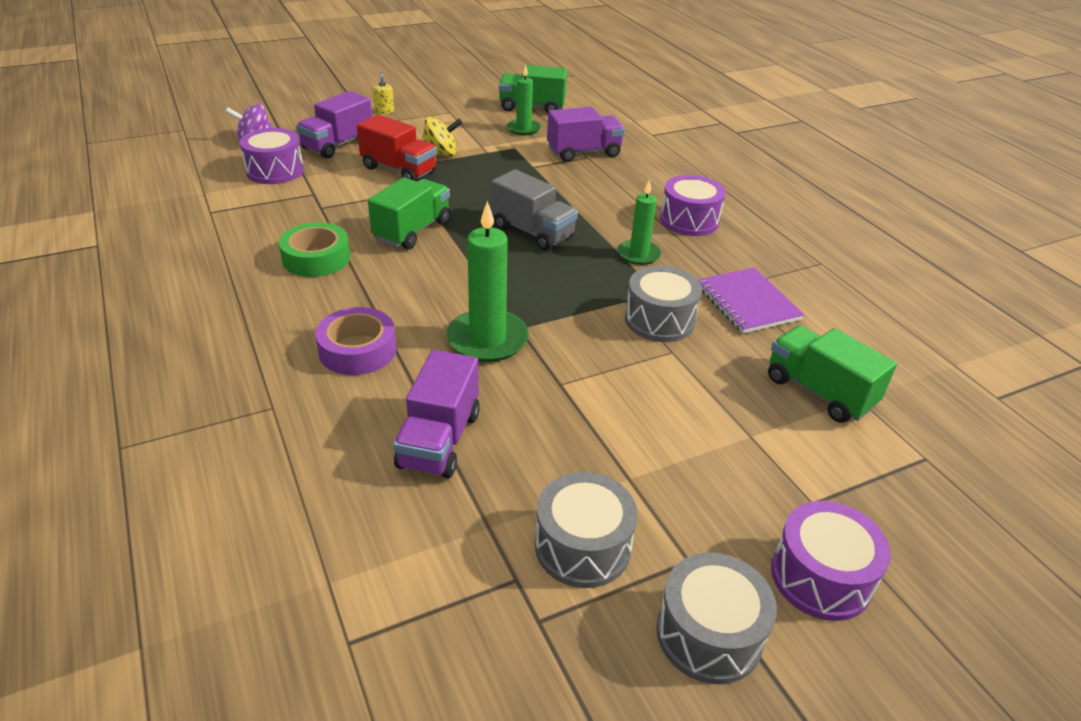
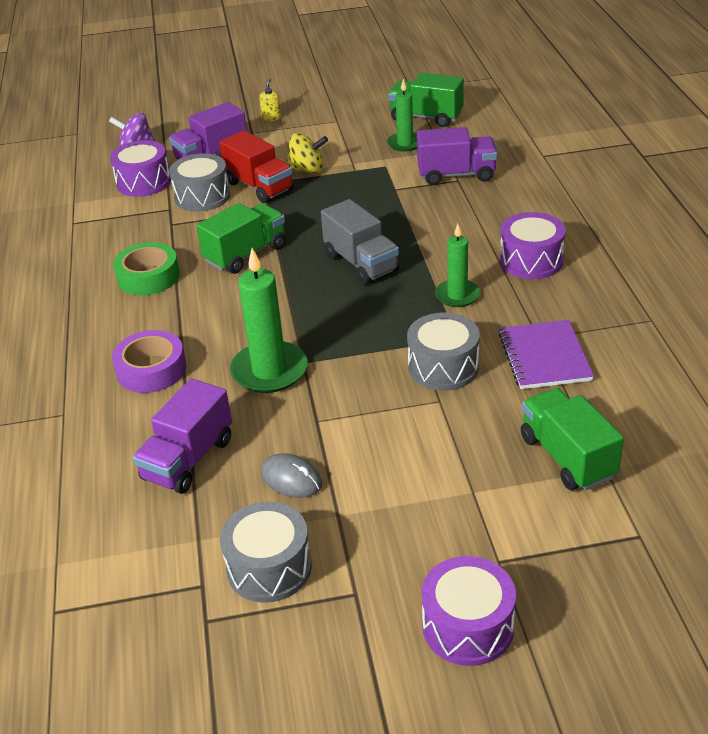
camera: 20 degrees right, 0 degrees up
grey drum [656,552,777,685] -> grey drum moved to [169,154,230,212]
none -> grey mouse [261,453,322,498]

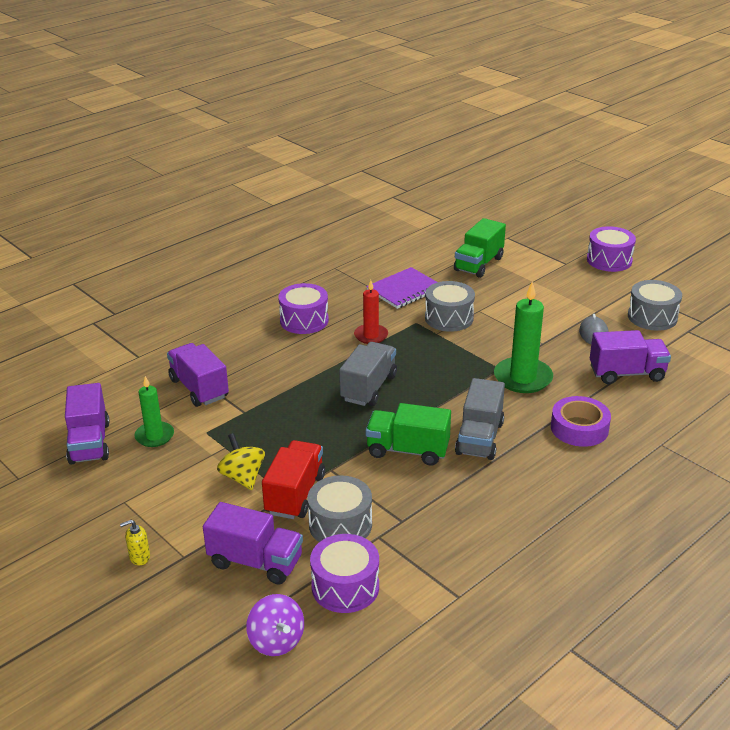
camera: 125 degrees left, 5 degrees down
green tape [113,242,180,295] -> none
green truck [388,73,464,127] -> purple truck [65,383,110,465]
green candle [435,224,480,307] -> red candle [354,280,388,344]
none -> grey truck [455,378,505,460]

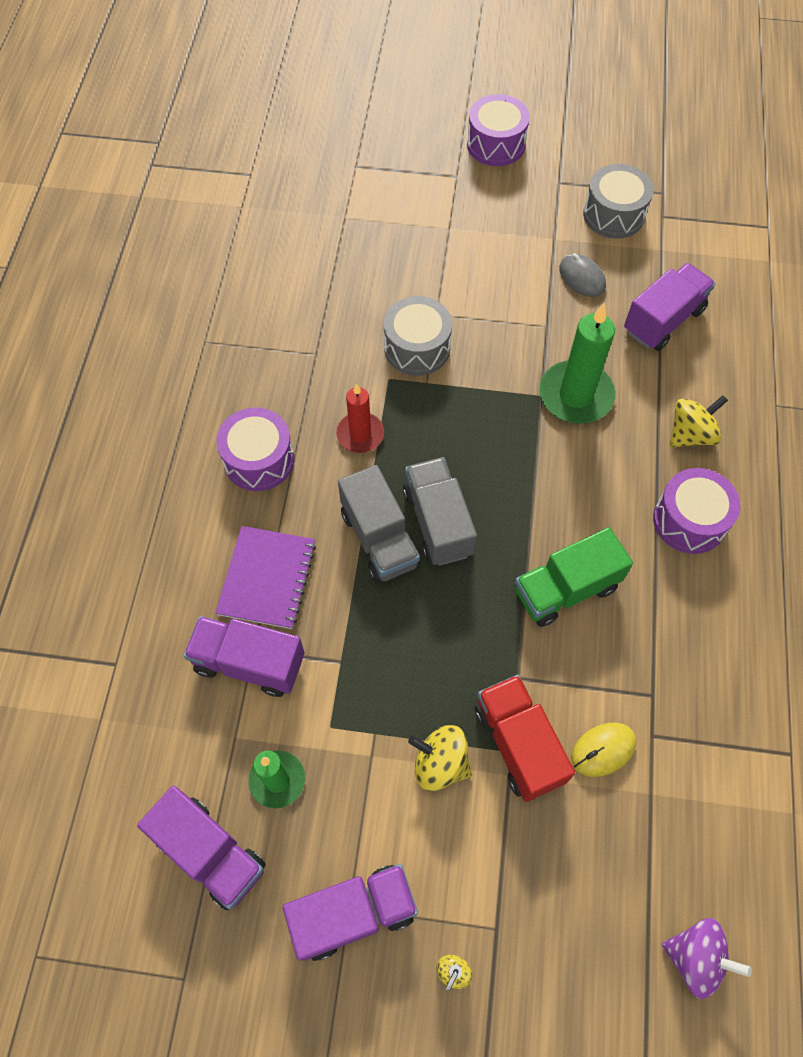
camera: 40 degrees left, 30 degrees up
purple truck [203,502,303,585] -> purple truck moved to [283,864,418,961]
grey drum [307,475,372,542] -> yellow mouse [571,723,636,777]
purple drum [310,534,379,613] -> purple drum moved to [653,468,741,554]
purple notebook [366,267,438,309] -> purple notebook moved to [216,526,316,629]
green truck [454,218,506,278] -> none
grey truck [455,378,505,460] -> grey truck moved to [338,465,420,583]
purple tape [551,396,611,447] -> yellow spinning top [669,395,728,447]

